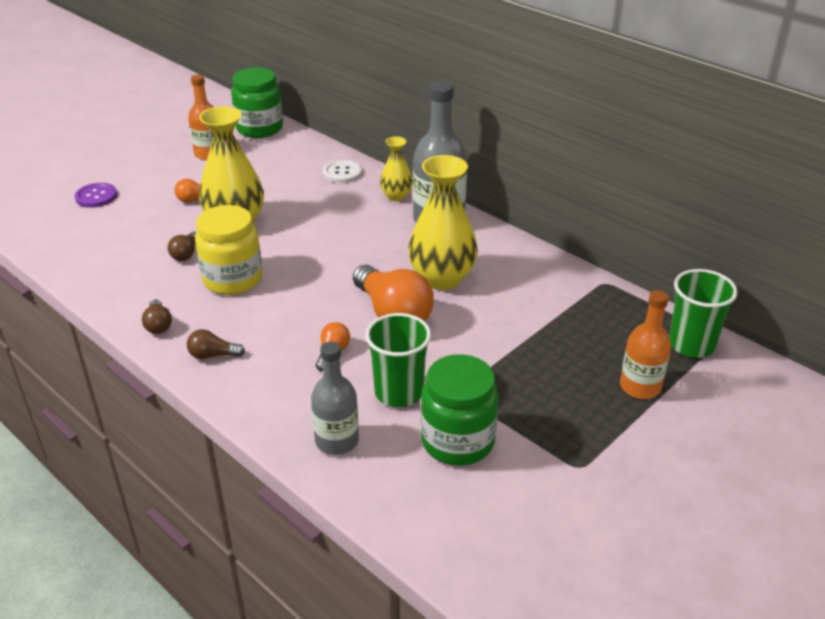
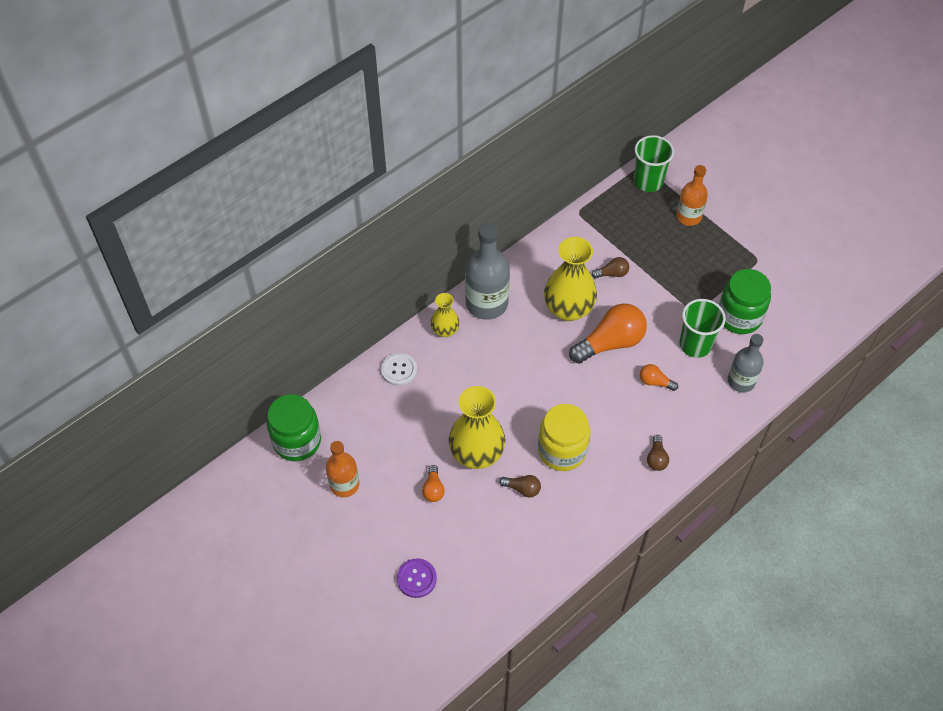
camera: 85 degrees left, 20 degrees up
brown light bulb [142,299,172,334] -> brown light bulb moved to [591,257,629,278]

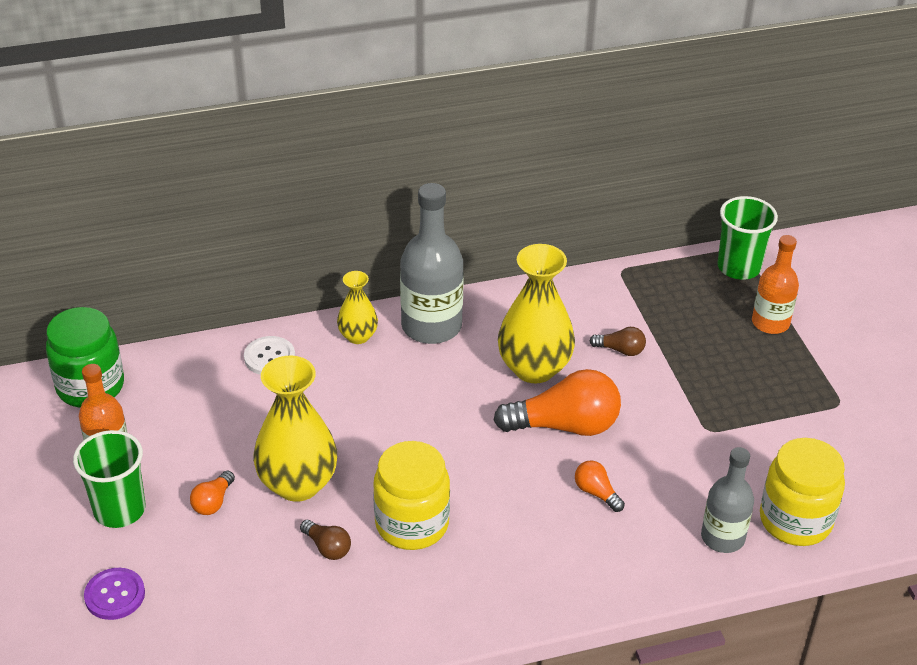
camera: 25 degrees right, 15 degrees down
brown light bulb [647,435,669,471] -> none
green cup [679,299,726,358] -> green cup moved to [73,430,145,528]
green jar [719,269,771,334] -> none
none -> yellow jar [760,438,845,546]

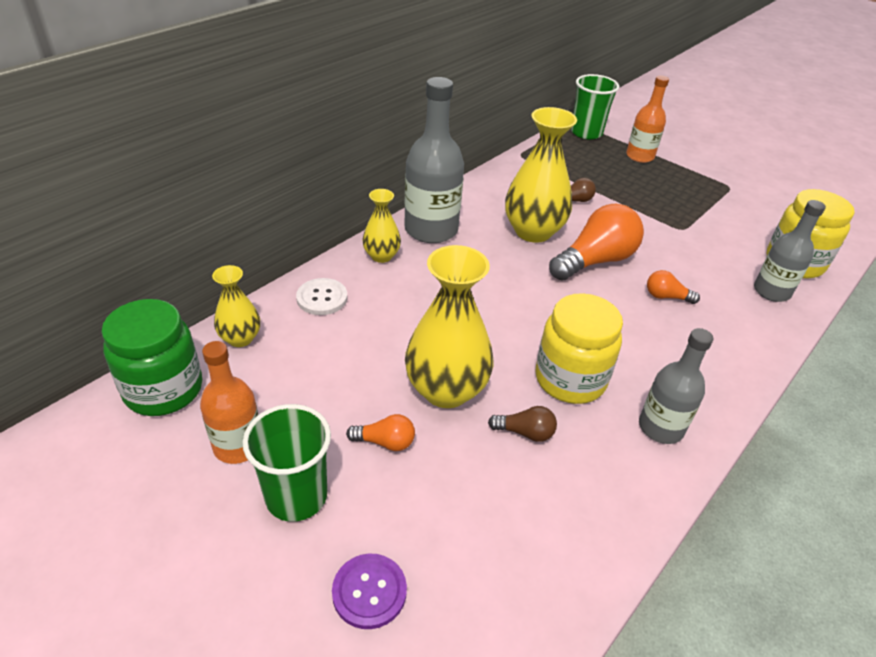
camera: 35 degrees left, 0 degrees up
orange light bulb [190,470,235,515] -> orange light bulb turned 75 degrees counterclockwise [346,414,415,451]
none -> yellow vase [212,265,260,347]
none -> grey bottle [639,328,713,444]

